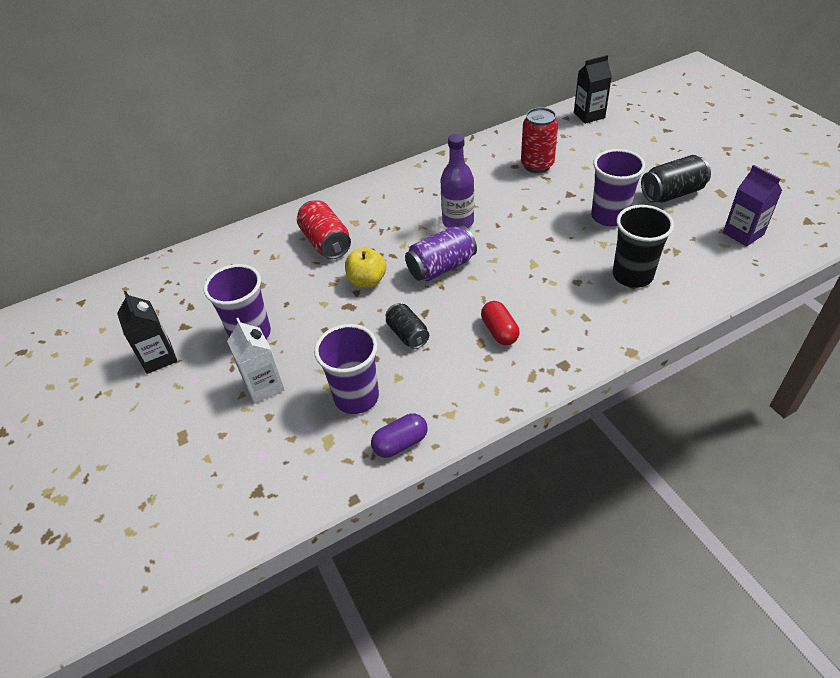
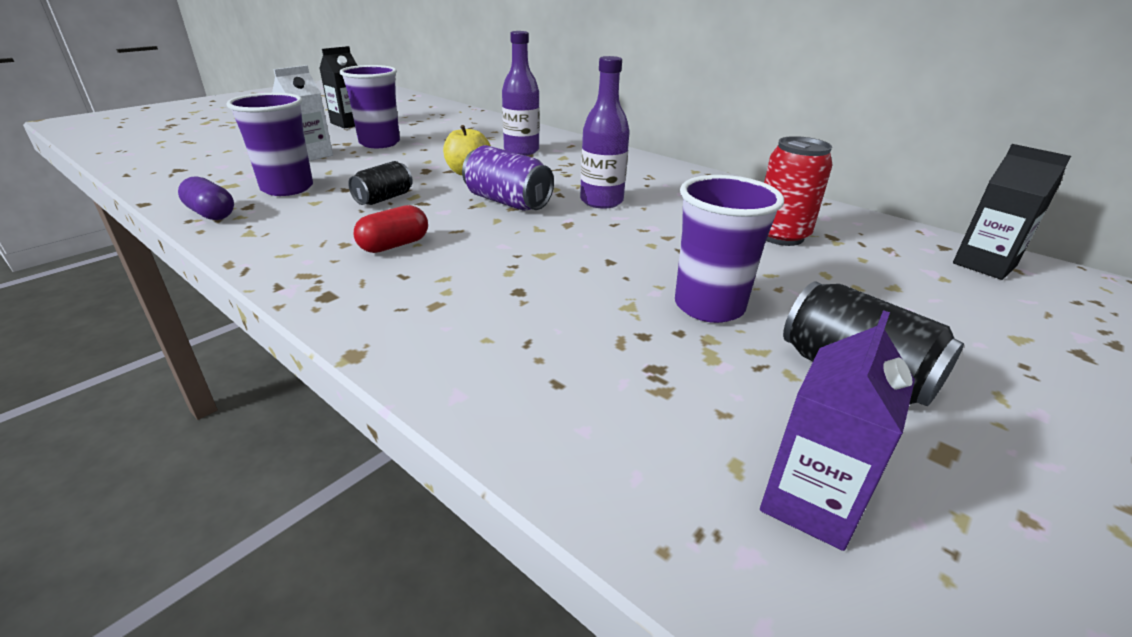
camera: 65 degrees right, 15 degrees down
red can [297,200,351,259] -> purple bottle [502,31,540,156]
black cup [613,205,674,288] -> none

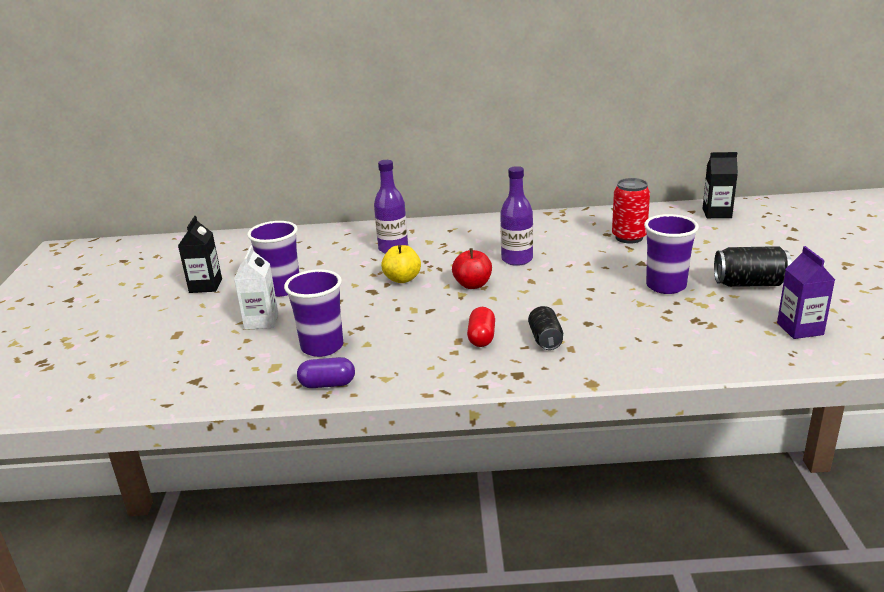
camera: 40 degrees left, 5 degrees down
black can [348,161,413,205] -> black can moved to [528,306,563,350]
purple can [462,145,554,211] -> red apple [452,248,492,289]

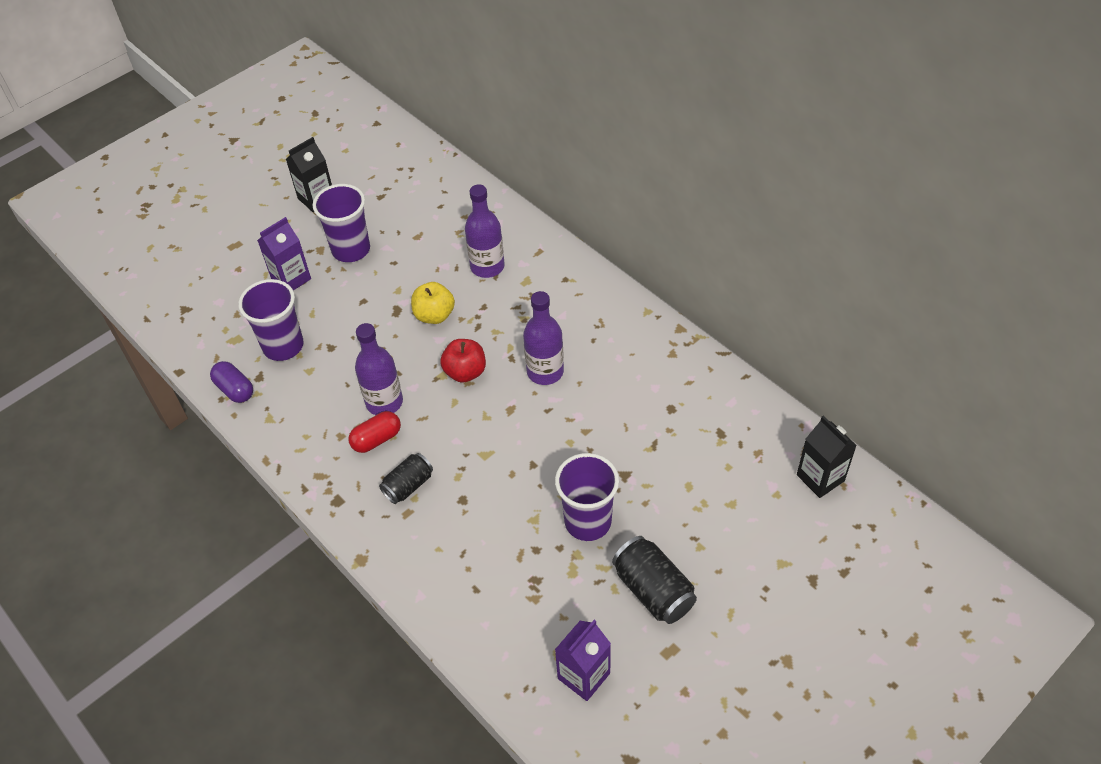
camera: 50 degrees right, 25 degrees up
white carton [234,245,278,330] -> purple carton [257,217,311,291]
red can [612,178,650,243] -> none
none -> purple bottle [355,323,403,415]

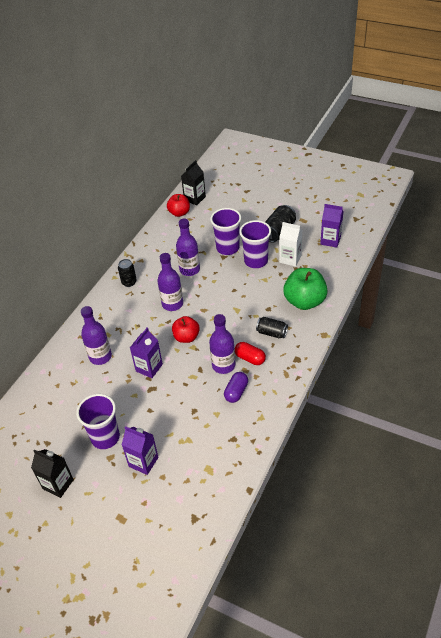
camera: 110 degrees left, 5 degrees down
purple capsule [210,361,253,403] -> purple capsule moved to [224,372,248,403]
purple cup [238,279,304,361] -> purple cup moved to [210,208,241,255]
yellow apple [411,282,455,324] -> purple carton [130,327,163,378]
none -> black can [118,259,137,287]
none -> red apple [167,194,190,217]
none -> purple bottle [176,219,200,276]
none -> white carton [279,222,302,267]
none -> green apple [283,268,328,310]

